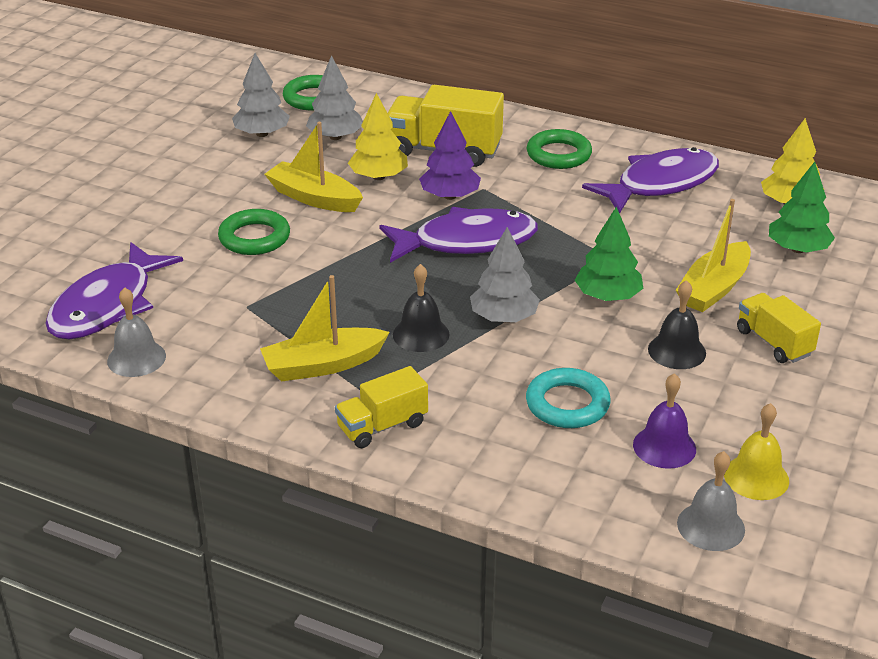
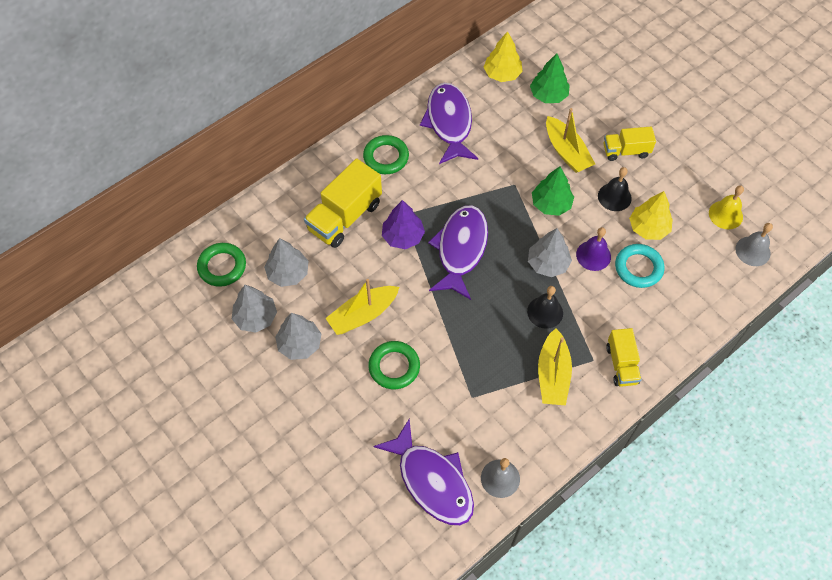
camera: 65 degrees left, 25 degrees up
yellow tree [348,93,408,180] -> yellow tree moved to [629,191,673,240]
purple bell [633,373,696,469] -> purple bell moved to [576,227,611,271]
none -> grey tree [275,313,321,360]

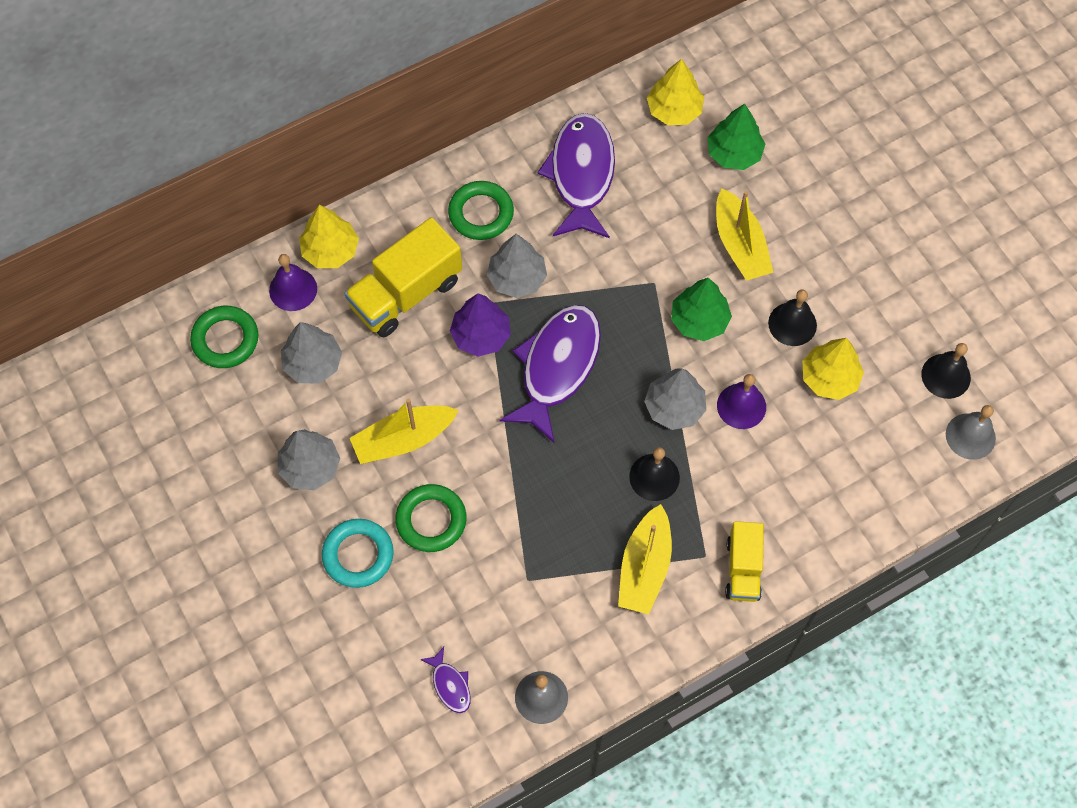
camera: 10 degrees right, 5 degrees up
grey tree [232,285,277,332] -> grey tree moved to [487,234,547,298]
purple fish [373,419,474,525] -> purple fish [420,647,471,713], size x0.43
yellow truck [604,127,656,161] -> none
turquoise ring [615,244,664,288] -> turquoise ring moved to [322,519,394,588]
yellow bell [709,186,744,229] -> black bell [921,343,971,399]
none -> purple bell [269,254,317,311]
none -> yellow tree [299,205,359,268]

